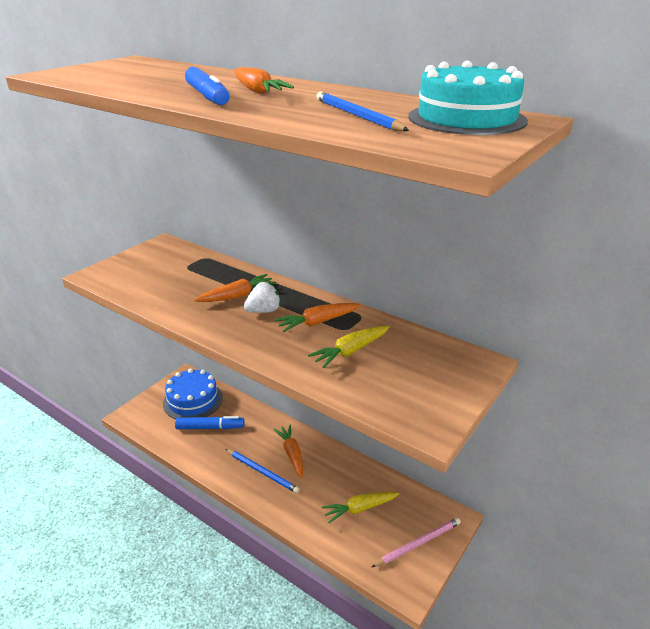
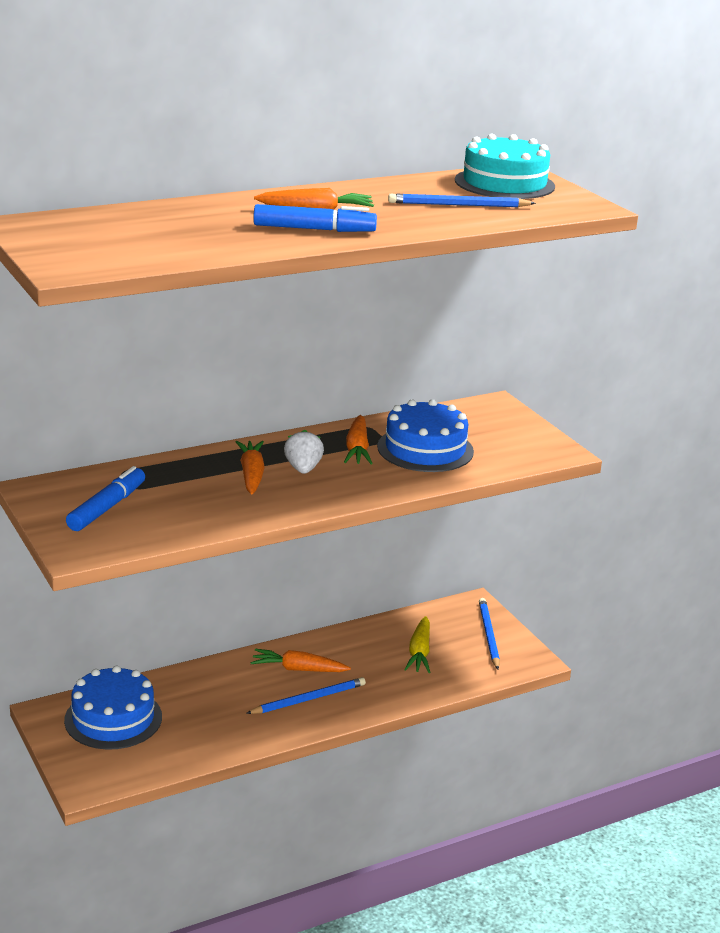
camera: 65 degrees left, 5 degrees down
blue marker [175,416,244,429] -> blue marker moved to [66,466,145,531]
yellow carrot [308,326,389,368] -> blue cake [377,399,474,472]
pink pencil [372,518,461,567] -> blue pencil [479,598,500,669]

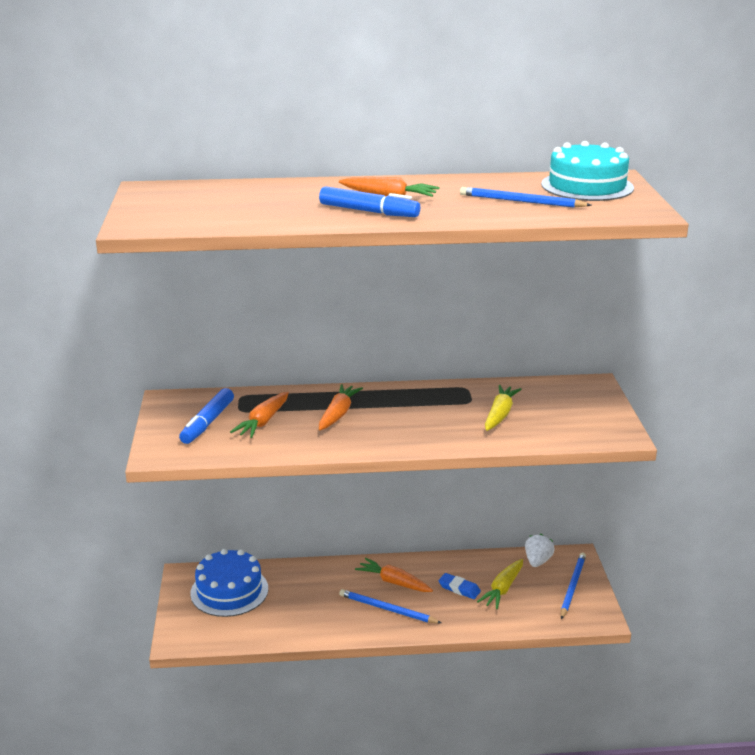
camera: 25 degrees right, 0 degrees up
blue marker [66,466,145,531] -> blue marker turned 150 degrees clockwise [179,388,234,444]
blue pencil [246,677,366,714] -> blue pencil turned 150 degrees counterclockwise [339,589,441,623]
white strawberry [284,430,324,474] -> white strawberry moved to [525,534,555,567]
orange carrot [344,415,373,465] -> orange carrot moved to [230,392,289,438]
blue cake [377,399,474,472] -> yellow carrot [485,385,522,431]
none -> blue eraser [439,573,481,599]

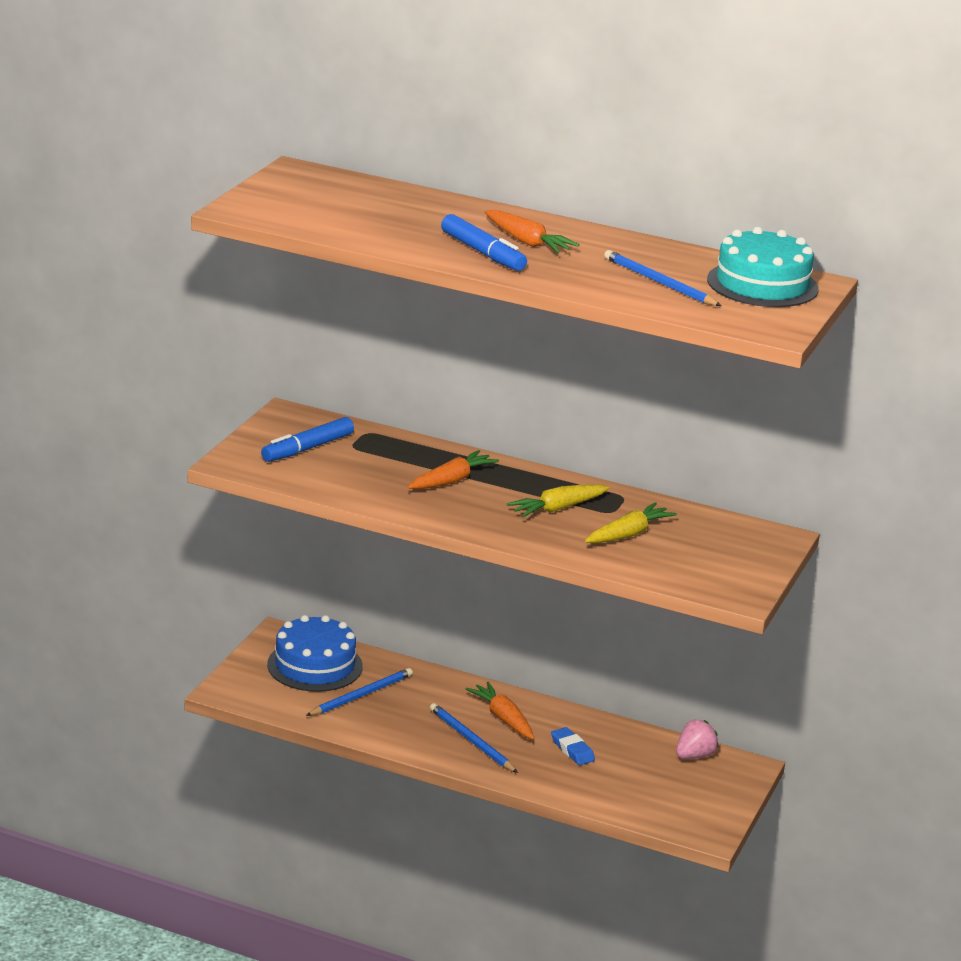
camera: 25 degrees right, 0 degrees up
orange carrot [230,392,289,438] -> none
yellow carrot [477,559,523,609] -> yellow carrot moved to [507,485,609,517]
white strawberry [525,534,555,567] -> pink strawberry [676,720,719,759]
blue pencil [561,553,586,619] -> blue pencil moved to [306,668,413,716]

